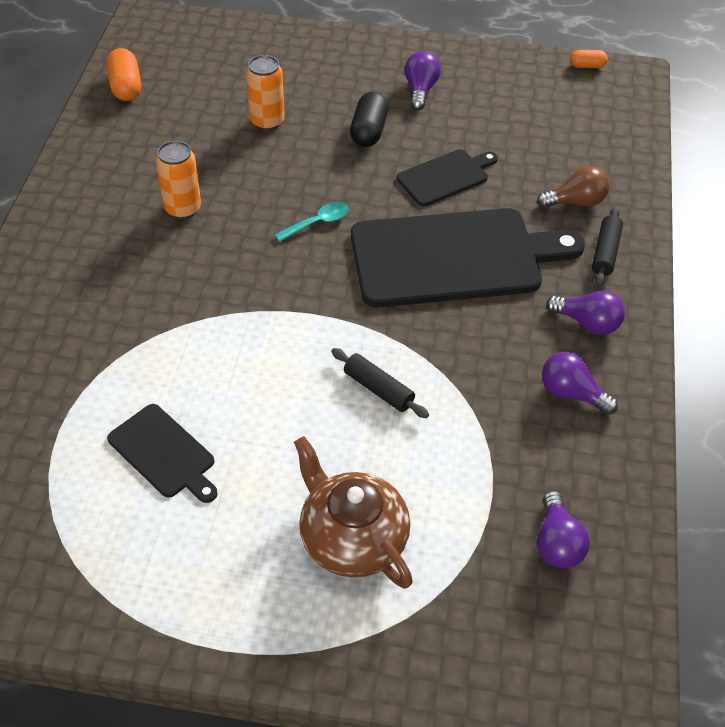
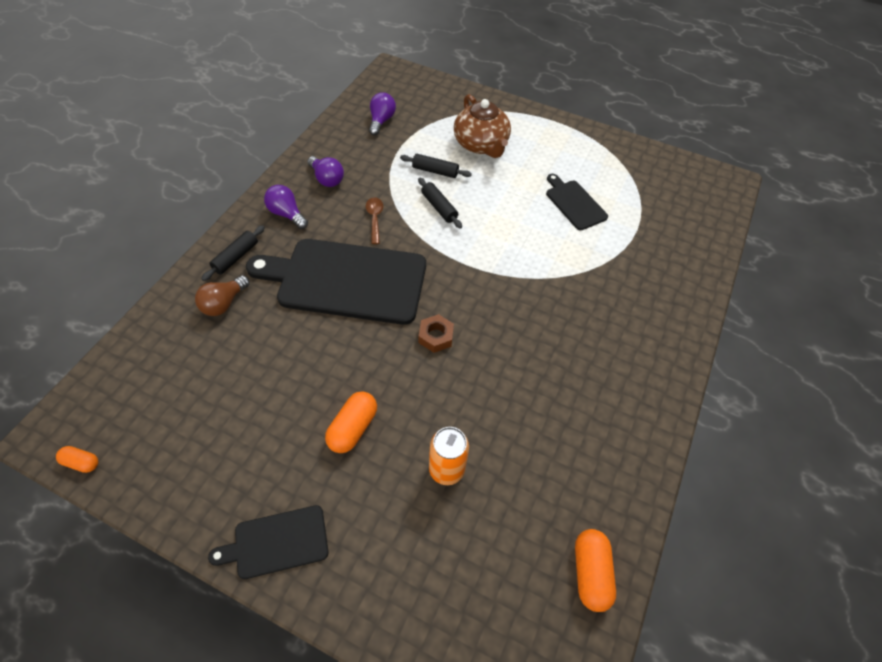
camera: 165 degrees left, 5 degrees up
orange can [156,141,201,219] -> none
turquoise spoon [275,202,349,242] -> brown nut [419,314,454,353]
black capsule [350,92,388,147] -> orange capsule [325,392,377,453]
black cutting board [397,149,498,206] -> black cutting board moved to [208,505,328,579]
purple light bulb [405,51,441,110] -> none
brown light bulb [537,166,609,208] -> brown light bulb turned 60 degrees counterclockwise [195,275,250,316]
none -> brown spoon [366,197,383,244]
none -> black rolling pin [400,154,472,178]

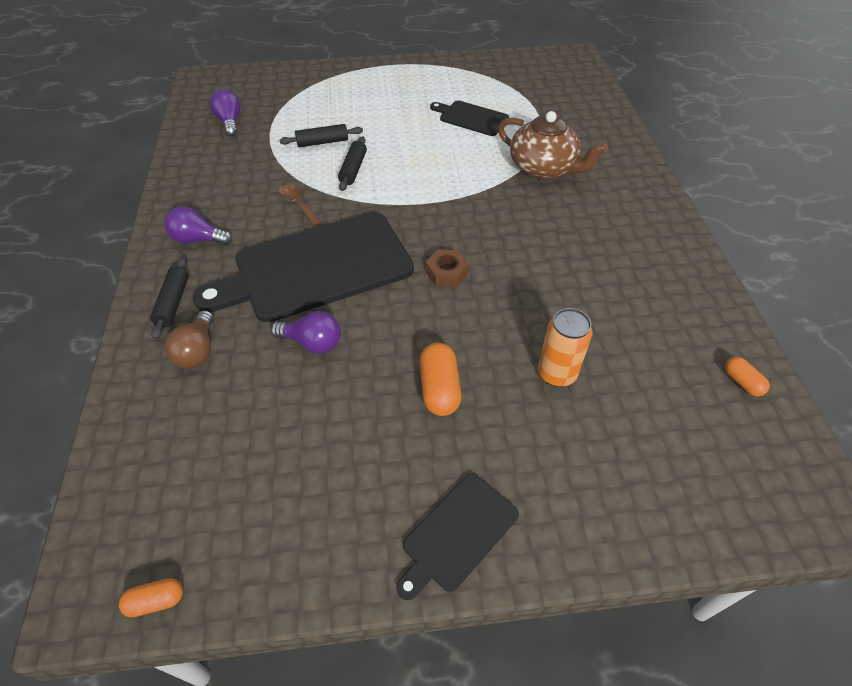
camera: 30 degrees left, 5 degrees down
purple light bulb [307,156,344,187] -> purple light bulb moved to [271,311,341,354]
black rolling pin [418,178,462,229] -> black rolling pin turned 75 degrees clockwise [338,137,367,191]
brown teapot [454,94,511,158] -> brown teapot moved to [498,111,608,179]
orange capsule [575,529,616,612] -> orange capsule [725,357,770,396], size x0.59

